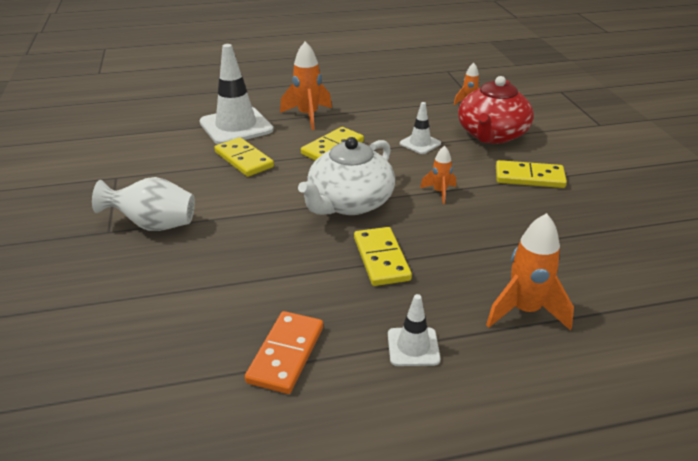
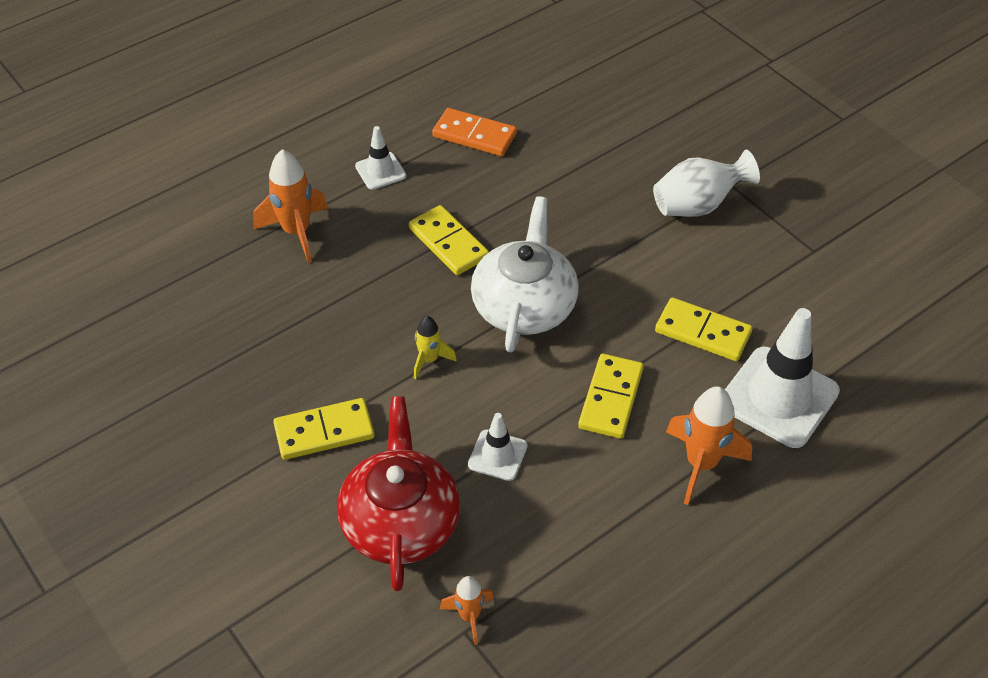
camera: 155 degrees right, 15 degrees up
orange domino [245,311,323,394] -> orange domino turned 60 degrees counterclockwise [432,108,517,156]
orange rocket [420,146,456,204] -> yellow rocket [414,316,457,379]

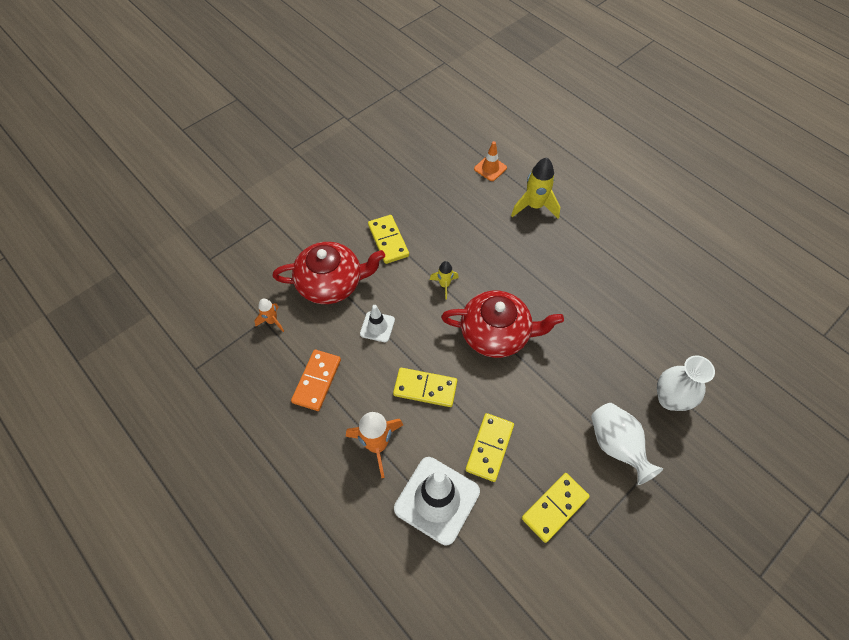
camera: 85 degrees right, 10 degrees up
orange rocket [253,149,328,263] -> yellow rocket [511,157,560,219]
white traffic cone [355,126,406,190] -> none
yellow domino [409,205,489,275] -> yellow domino moved to [522,473,590,543]
orange domino [432,108,517,156] -> orange domino moved to [291,350,341,411]
white teapot [471,196,579,352] -> red teapot [441,291,564,358]
none -> orange traffic cone [474,141,507,181]
none -> white vase [657,356,715,411]

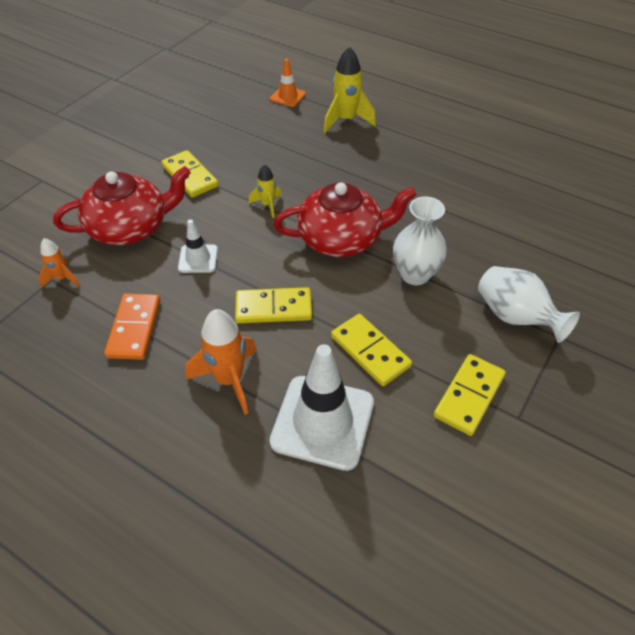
camera: 15 degrees left, 10 degrees down
yellow domino [465,413,514,482] -> yellow domino turned 45 degrees counterclockwise [331,314,412,386]
white vase [657,356,715,411] -> white vase moved to [393,197,447,285]

